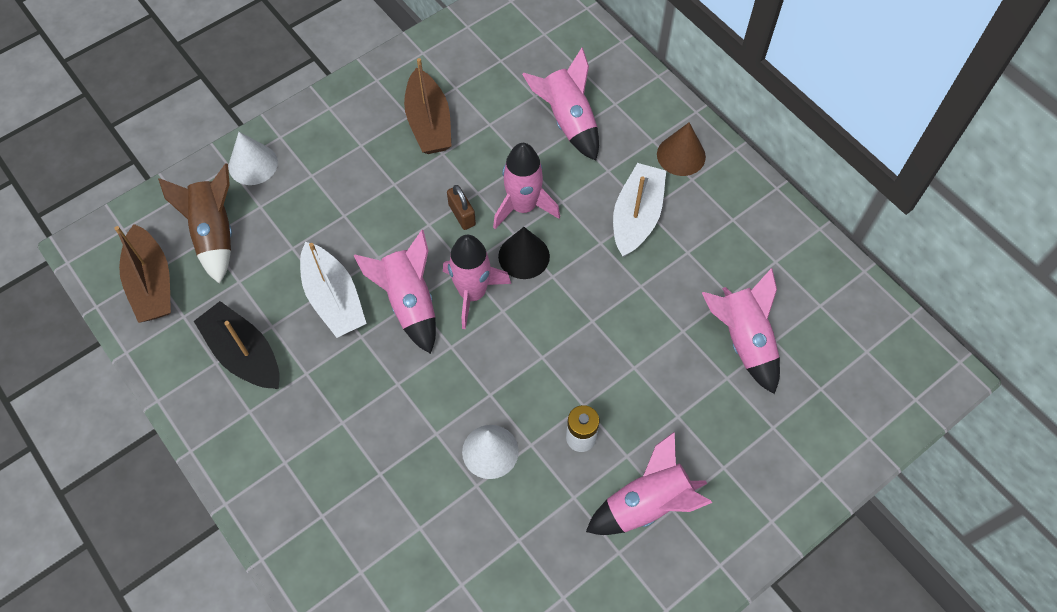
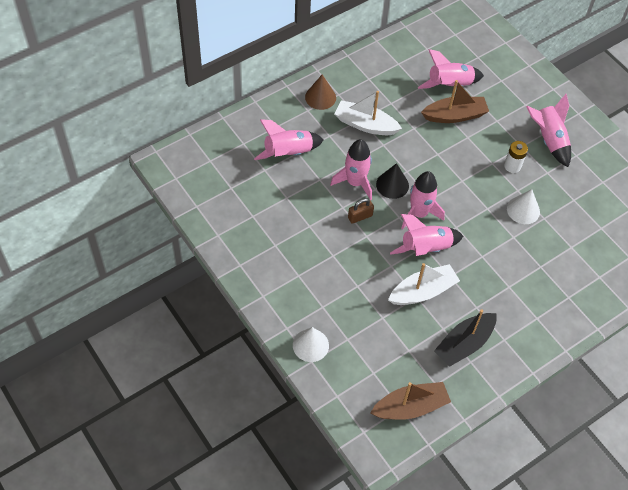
camera: 90 degrees left, 5 degrees down
brown rocket [158,164,232,284] -> none
brown boat [404,58,451,154] -> brown boat moved to [421,80,489,123]

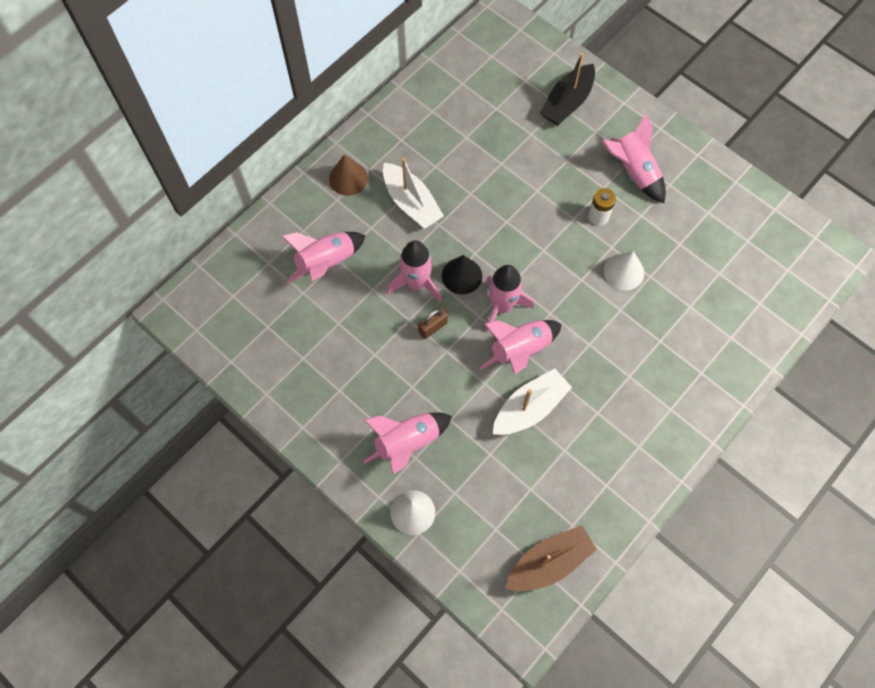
camera: 10 degrees left, 10 degrees up
white boat [334,91,402,135] -> white boat turned 135 degrees counterclockwise [383,158,444,229]
pink rocket [418,49,484,89] -> pink rocket moved to [363,412,452,474]
brown boat [421,80,489,123] -> none
black boat [434,309,497,367] -> black boat moved to [540,53,595,126]

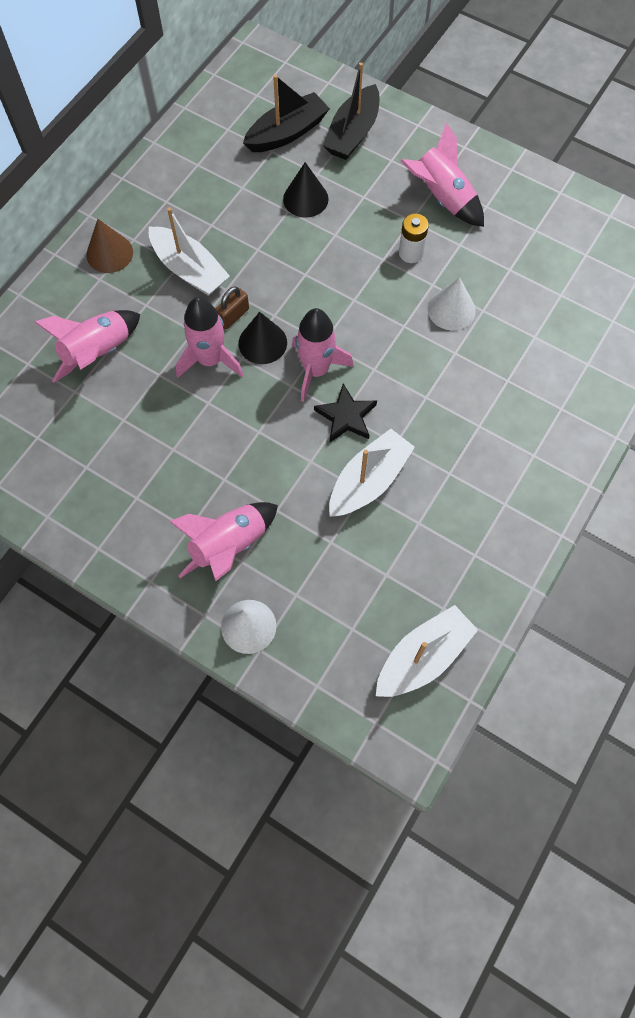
camera: 10 degrees left, 0 degrees up
brown padlock [418,307,448,339] -> brown padlock moved to [215,286,249,329]
pink rocket [479,320,562,375] -> black star [314,384,377,442]
brown boat [505,525,597,591] -> white boat [376,605,478,697]
none -> black boat [243,75,330,152]
none -> black cone [283,162,329,218]

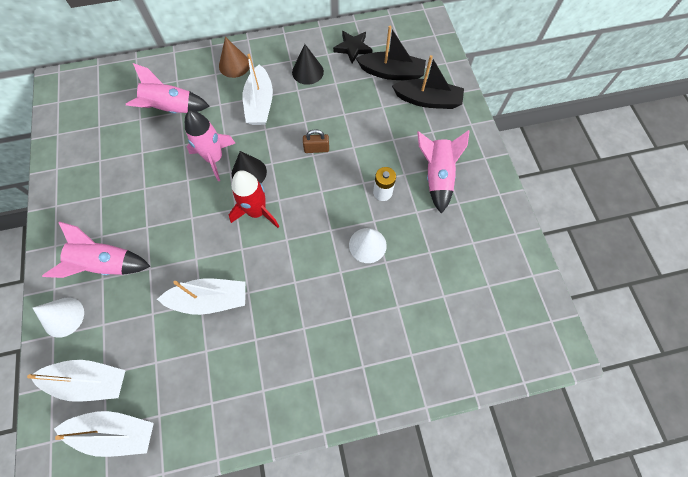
camera: 45 degrees right, 0 degrees up
brown padlock [215,286,249,329] -> brown padlock moved to [303,129,329,153]
black cone [283,162,329,218] -> black cone moved to [292,44,324,85]
pink rocket [292,308,354,402] -> red rocket [229,170,279,228]
black star [314,384,377,442] -> black star moved to [333,31,373,63]
black boat [323,62,380,160] -> black boat turned 150 degrees counterclockwise [392,55,464,109]
none -> white boat [27,360,126,402]

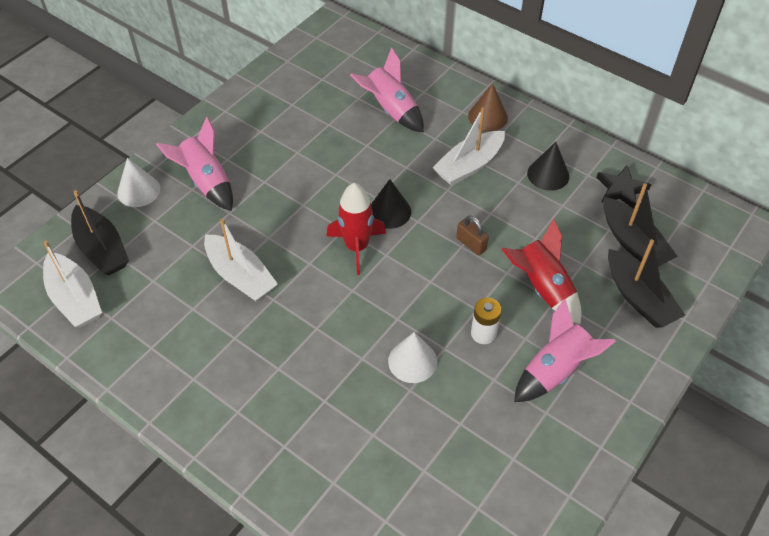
camera: 50 degrees right, 15 degrees down
white boat [27,360,126,402] -> black boat [71,190,129,275]
pink rocket [185,110,235,181] -> none
none -> red rocket [502,219,582,325]

